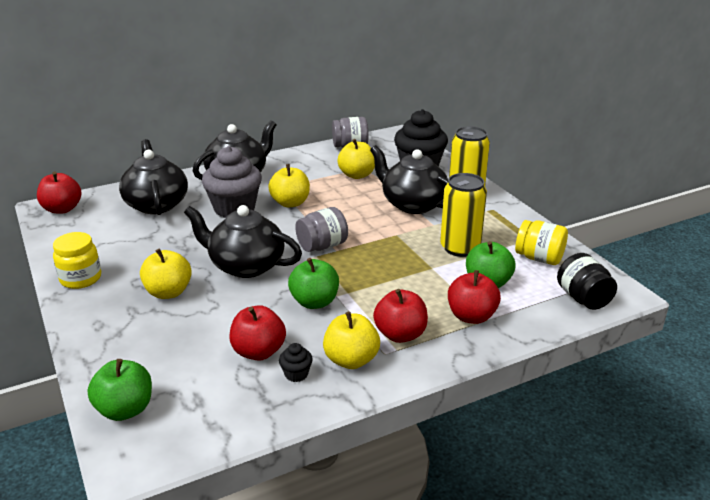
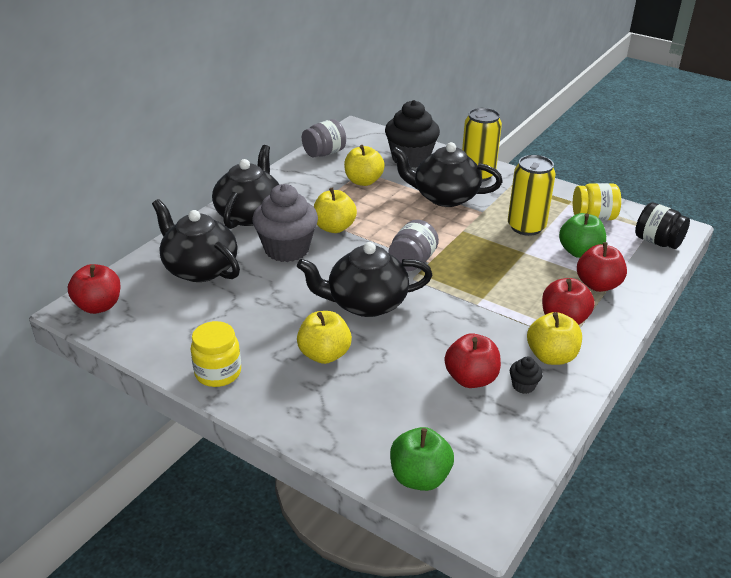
camera: 30 degrees left, 5 degrees up
green apple [288,258,339,309] -> none

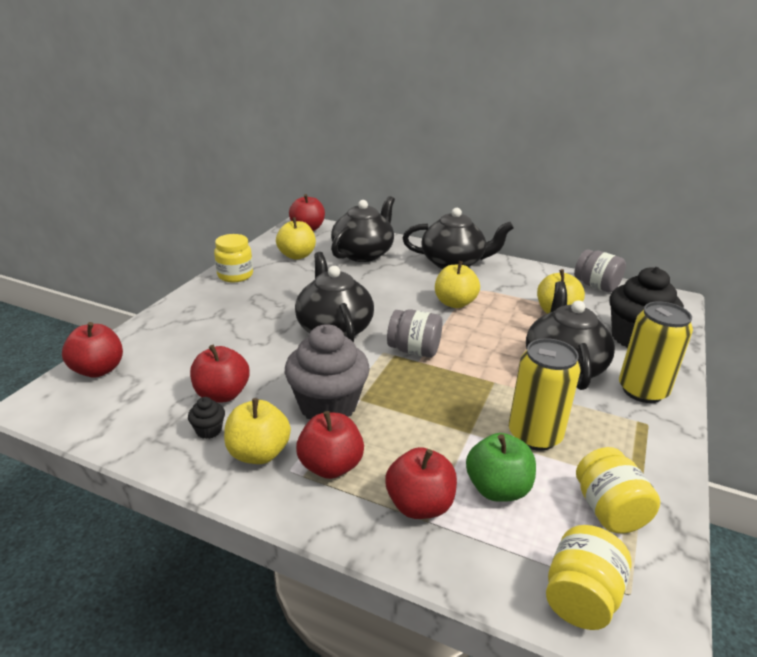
camera: 80 degrees right, 5 degrees down
grey cupcake [252,184,318,262] -> grey cupcake moved to [285,324,370,419]
yellow apple [297,311,352,364] -> yellow apple moved to [276,217,316,260]
green apple [390,427,454,491] -> red apple [62,322,123,378]
black jar [635,202,690,249] -> yellow jar [546,525,631,630]

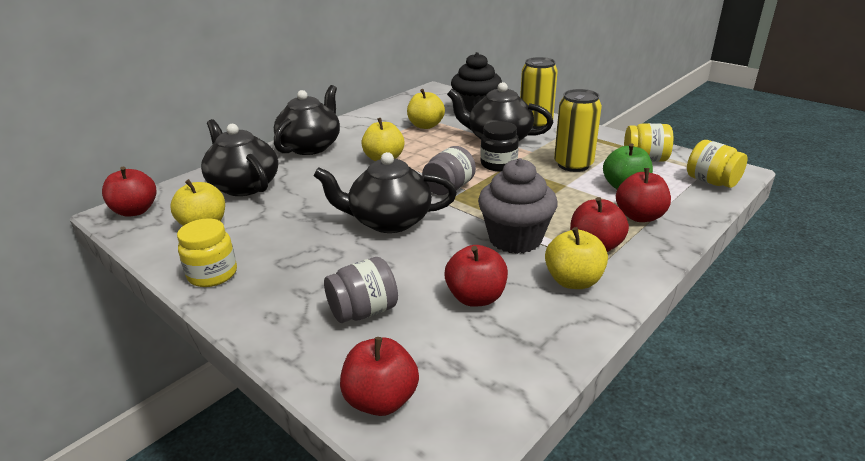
camera: 70 degrees left, 0 degrees up
black cupcake [188,397,225,439] -> none
grey jar [574,249,626,293] -> grey jar moved to [324,257,398,323]
none -> black jar [480,121,519,171]

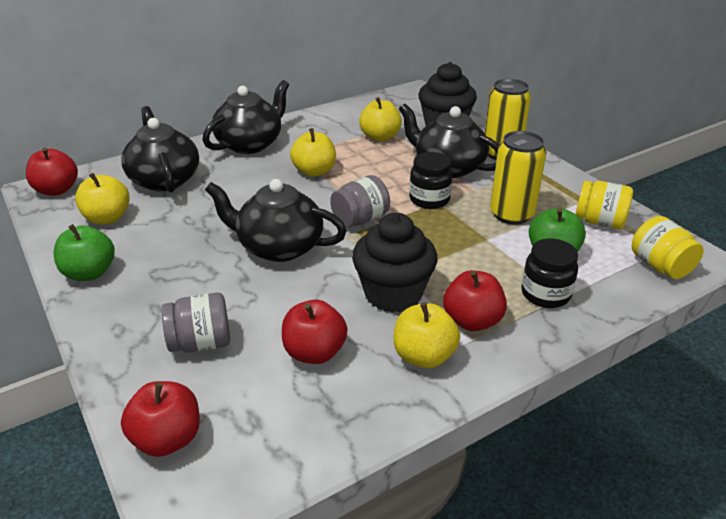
camera: 15 degrees right, 5 degrees up
yellow jar [177,218,237,287] -> green apple [53,224,115,281]
grey cupcake [478,158,558,254] -> black cupcake [352,213,438,313]
red apple [616,168,671,222] -> black jar [521,238,578,308]

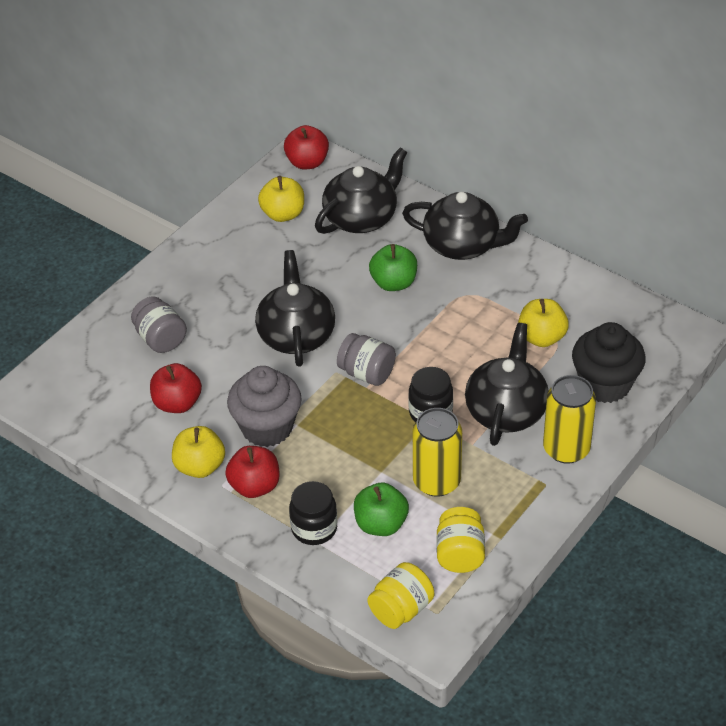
camera: 70 degrees right, 10 degrees up
green apple [53,224,115,281] -> green apple moved to [369,244,417,291]
red apple [121,381,200,457] -> none
yellow apple [290,128,336,177] -> none
black cupcake [352,213,438,313] -> grey cupcake [227,366,302,447]

